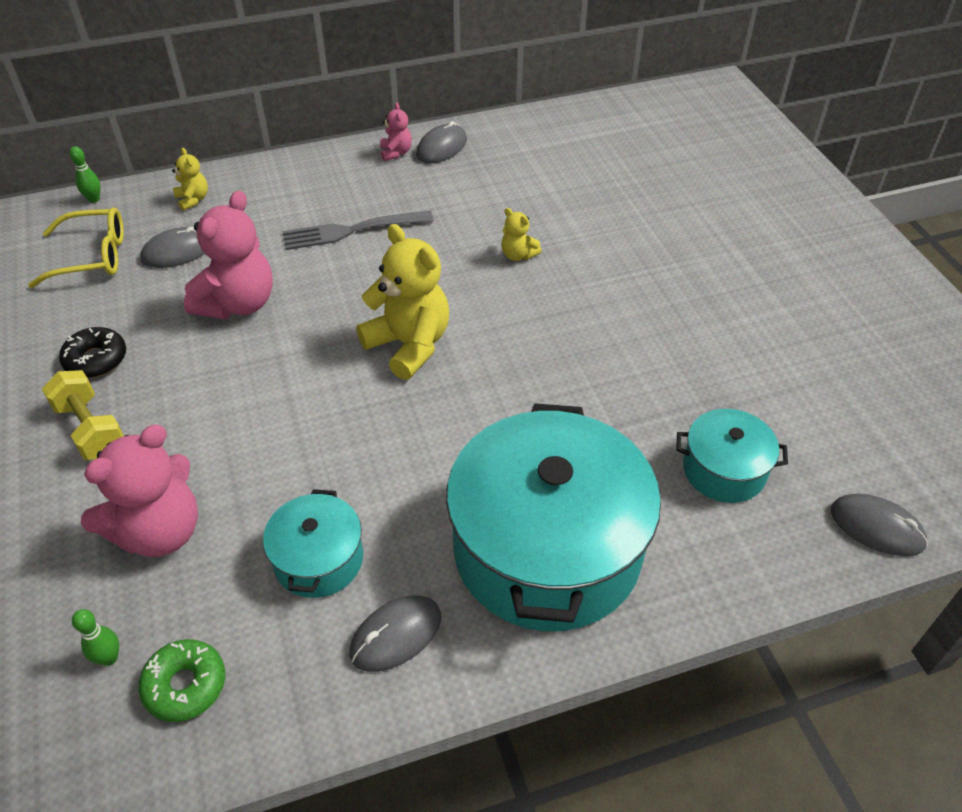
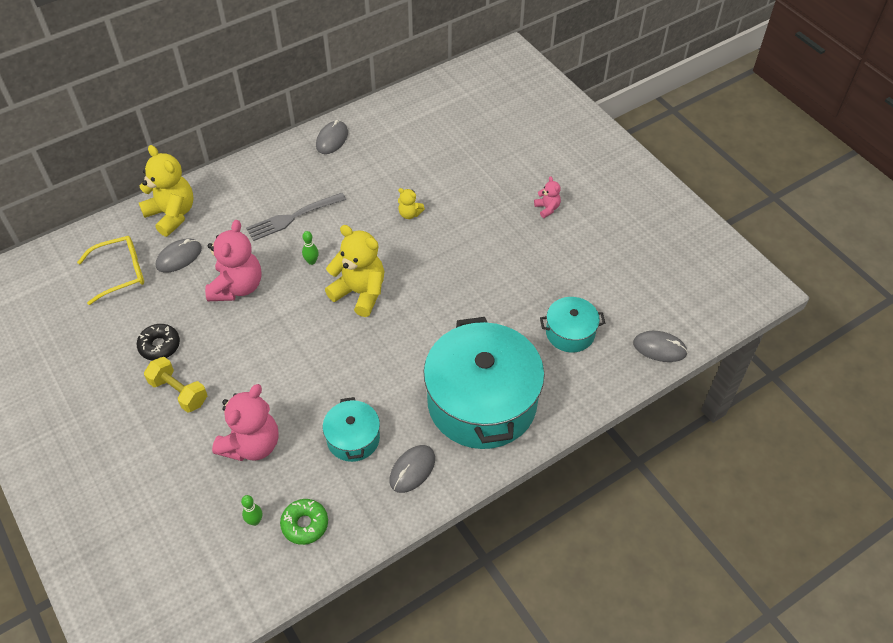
camera: 15 degrees left, 5 degrees up
green bowling pin [69,146,101,203] -> green bowling pin moved to [302,231,319,265]
yellow teddy bear [172,148,208,211] -> yellow teddy bear [139,145,194,237], size x2.11
pink teddy bear [380,103,412,161] -> pink teddy bear moved to [534,176,561,218]

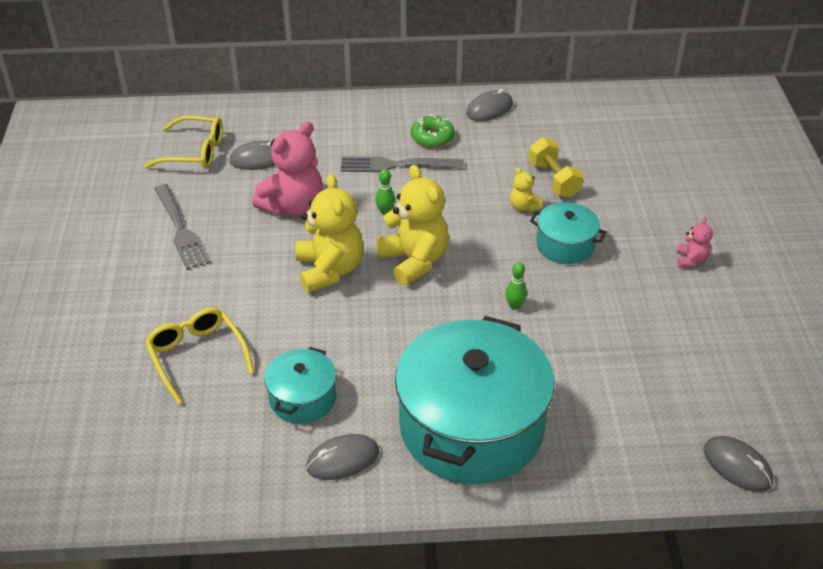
camera: 30 degrees right, 10 degrees down
black donut [137,324,180,361] -> grey fork [154,184,210,270]
yellow teddy bear [139,145,194,237] -> yellow teddy bear moved to [295,174,363,293]
yellow dumbbell [144,357,207,413] -> yellow dumbbell moved to [528,137,584,198]
pink teddy bear [212,384,279,461] -> yellow glasses [145,308,254,404]
green bowling pin [241,495,262,526] -> green bowling pin moved to [506,262,527,310]
green donut [280,499,328,545] -> green donut moved to [411,115,455,148]
turquoise pot [540,297,605,352] -> turquoise pot moved to [530,202,606,264]

